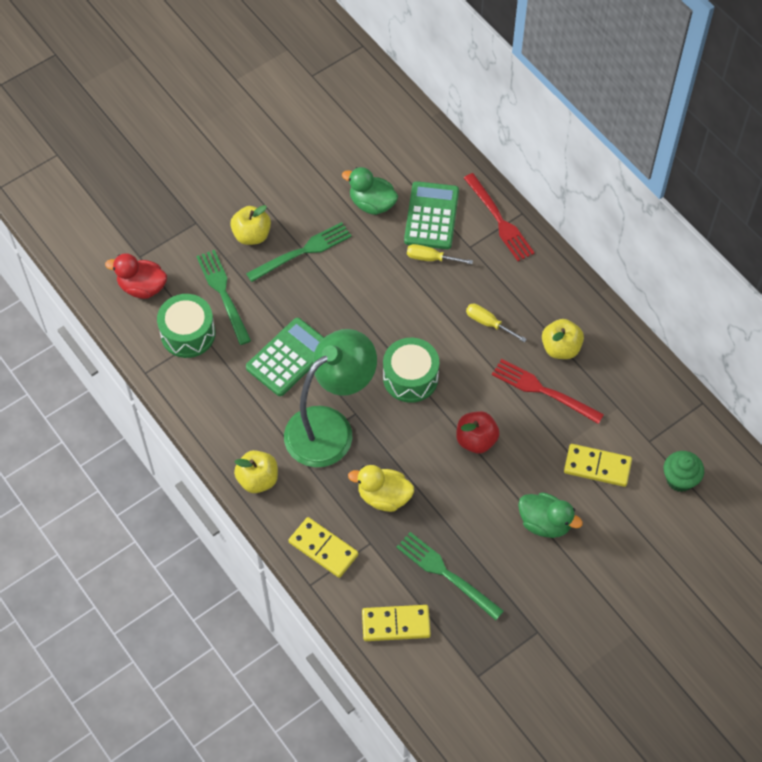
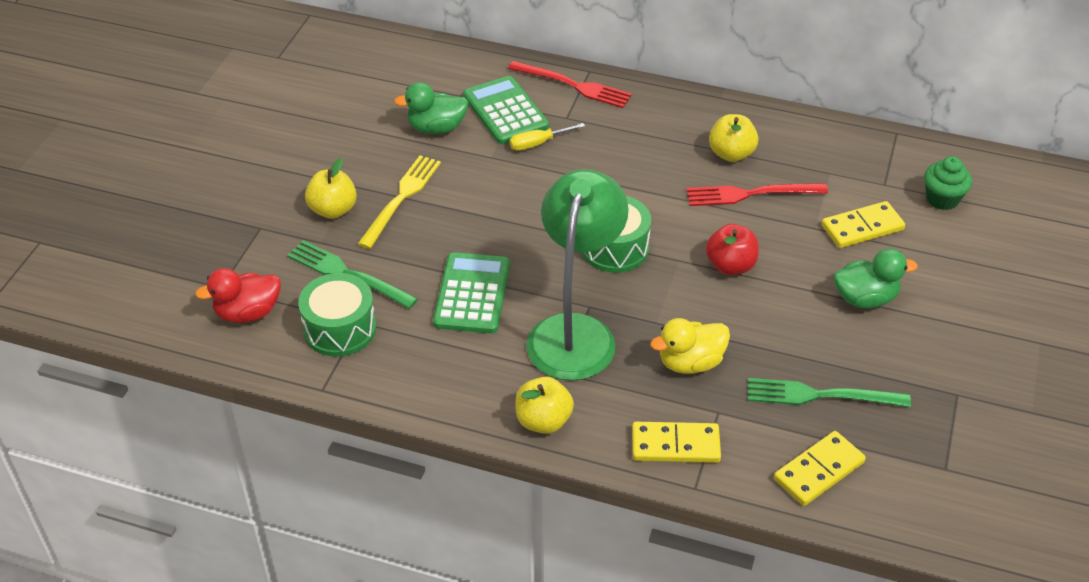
camera: 35 degrees left, 15 degrees down
green fork [246,222,352,282] -> yellow fork [358,155,441,249]
yellow screwdriver [466,304,527,342] -> none

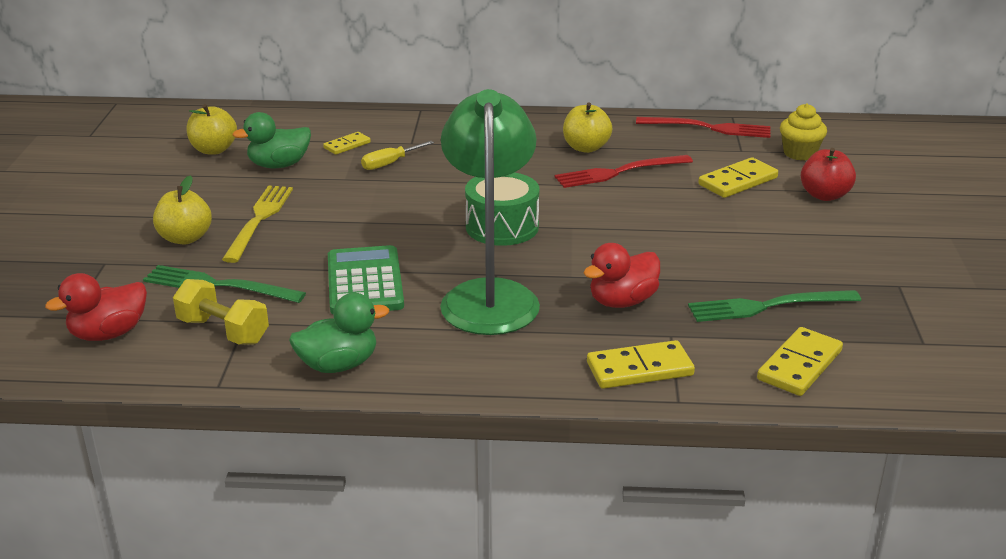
camera: 15 degrees left, 15 degrees down
green drum [298,273,376,357] -> yellow dumbbell [173,279,269,345]
green calculator [463,76,549,144] -> yellow domino [323,132,371,155]
red fork [508,61,632,108] -> red fork moved to [636,117,770,138]
yellow apple [515,377,574,434] -> yellow apple moved to [186,104,237,155]
yellow duck [650,318,730,374] -> red duck [583,243,660,308]
red apple [706,224,759,275] -> red apple moved to [801,148,856,201]
green duck [834,249,918,308] -> green duck moved to [289,293,389,373]
green cupcake [924,156,972,210] -> yellow cupcake [780,103,827,160]

